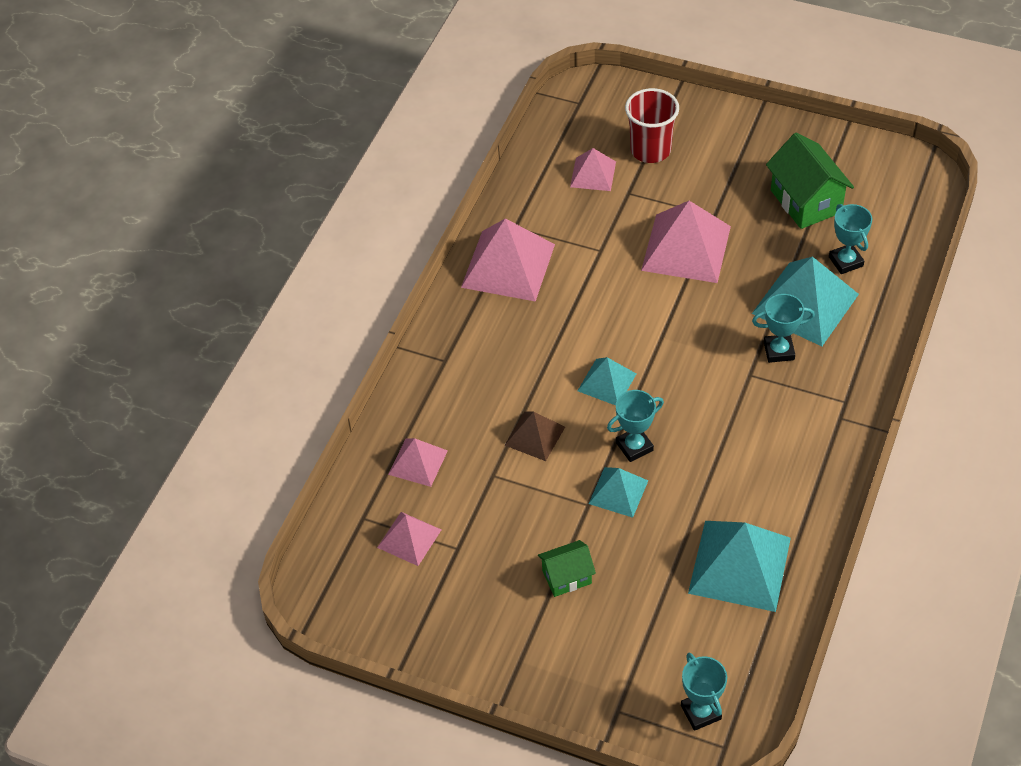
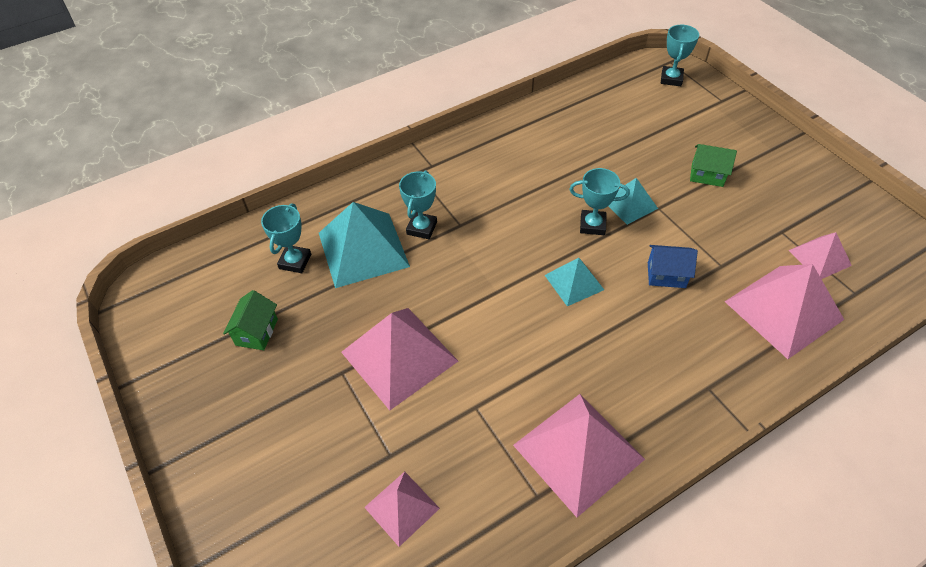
camera: 145 degrees left, 0 degrees up
pink pyramid [388,438,448,487] -> pink pyramid [724,264,844,359], size x1.81
brown pyramid [505,412,565,461] -> blue house [648,245,698,288]
red cup [625,88,679,163] -> none
turquoise pyramid [688,521,791,612] -> none
turquoise trophy [752,294,815,363] -> turquoise trophy turned 75 degrees clockwise [399,170,437,239]
green house [766,133,854,229] -> green house [223,290,278,350], size x0.59

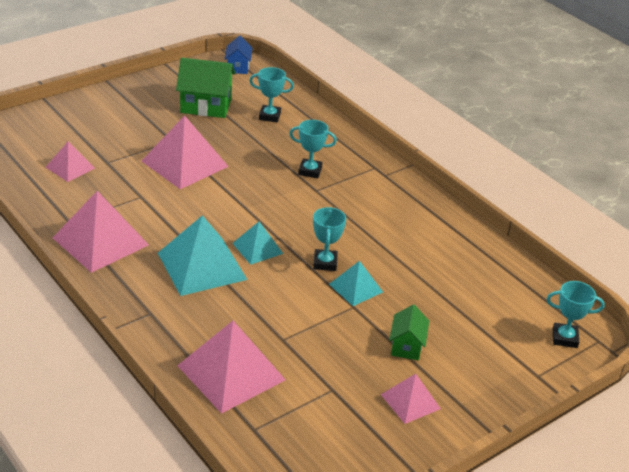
camera: 80 degrees right, 15 degrees down
green house [223,290,278,350] -> green house [176,58,236,118], size x1.70
turquoise pyramid [319,202,410,288] -> turquoise pyramid moved to [158,215,247,296]
blue house [648,245,698,288] -> blue house moved to [225,35,252,74]
pink pyramid [788,232,852,279] -> pink pyramid moved to [381,374,441,424]

